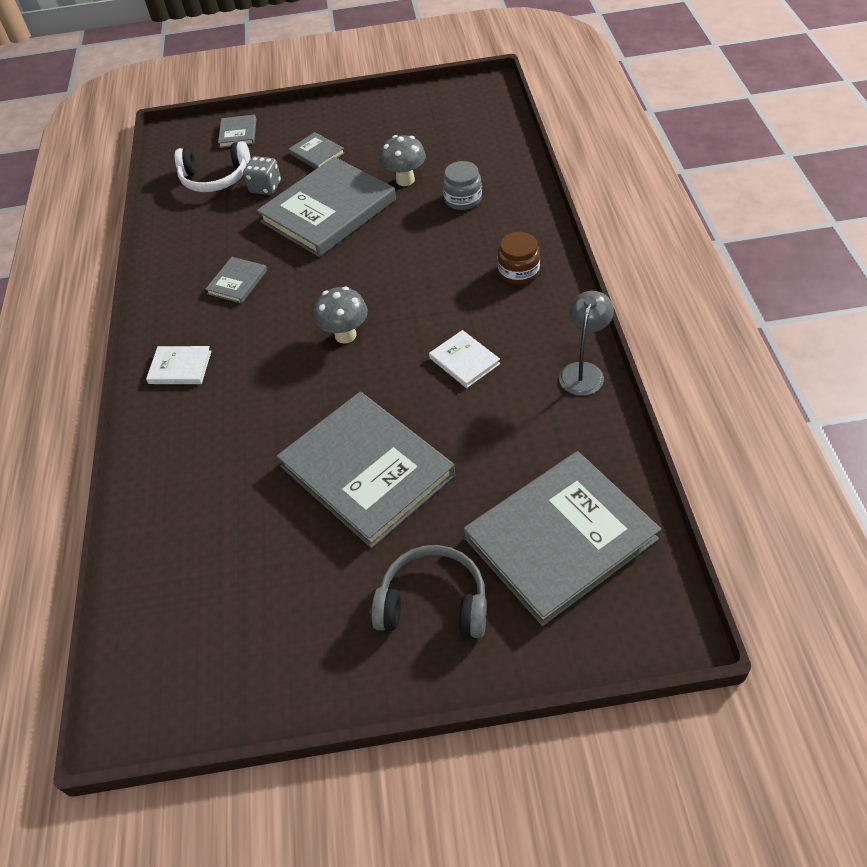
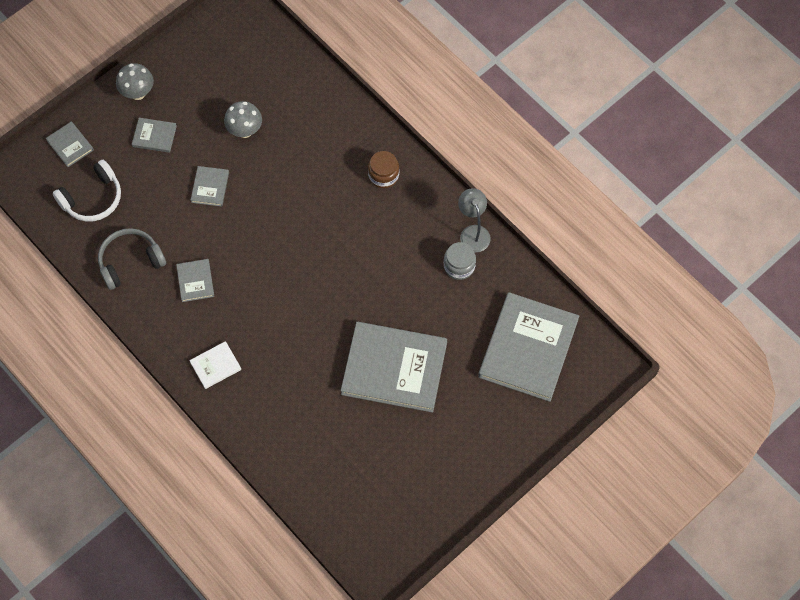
camera: 40 degrees left, 15 degrees up
grey dice [243,156,281,195] -> none
grey book [257,157,396,257] -> grey book [191,166,229,207], size x0.44
grey mushroom [314,287,368,343] -> grey mushroom moved to [116,63,154,100]
grey headphones [371,545,487,638] -> grey headphones moved to [98,228,166,290]
white book [429,330,500,388] -> none
grey jar [443,161,482,210] -> grey jar moved to [444,242,476,280]

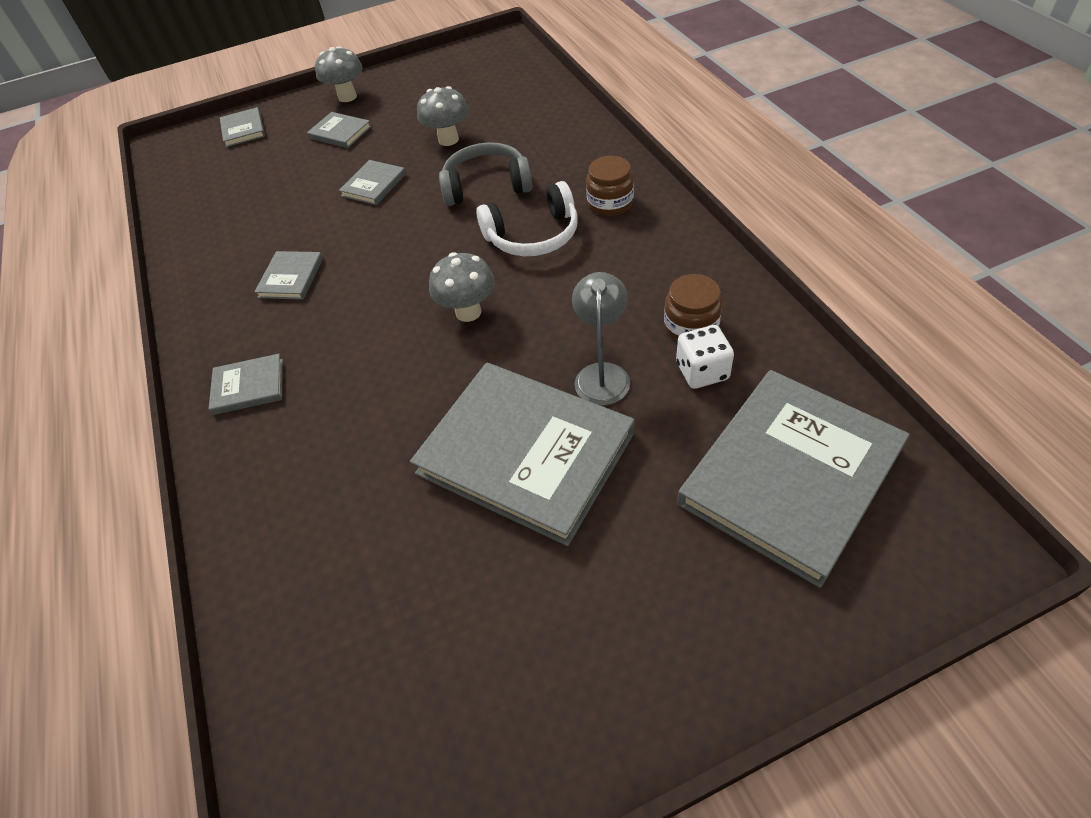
camera: 25 degrees right, 15 degrees down
white headphones [53,160,121,222] -> white headphones moved to [476,181,578,256]
grey headphones [98,228,166,290] -> grey headphones moved to [439,142,532,206]
white book [189,341,242,389] -> grey book [209,354,283,415]
grey jar [444,242,476,280] -> brown jar [664,274,722,341]
grey lamp [458,188,491,252] -> grey lamp moved to [572,272,630,406]
none -> grey mushroom [429,252,495,322]
none -> white dice [676,325,734,389]

